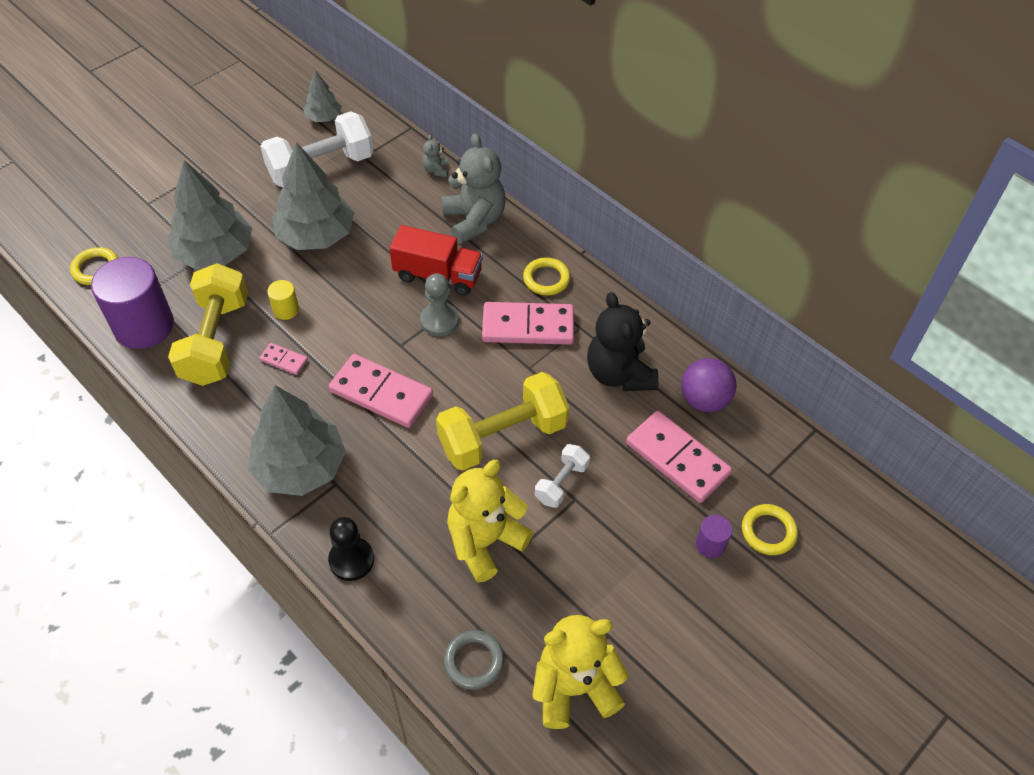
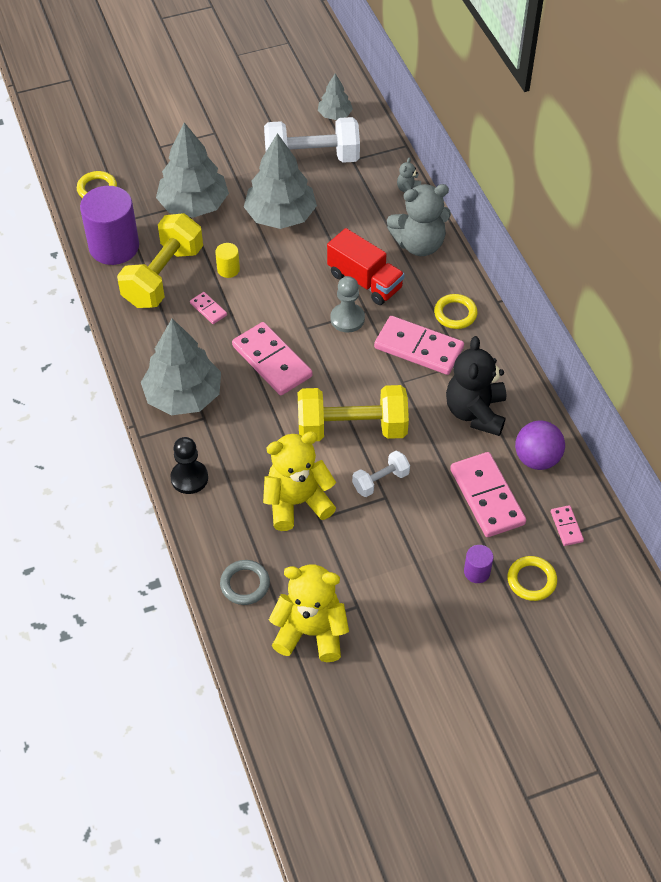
camera: 25 degrees right, 0 degrees up
grey teddy bear [442,134,506,244] -> grey teddy bear turned 75 degrees clockwise [387,184,451,256]
none -> pink domino [551,505,584,546]

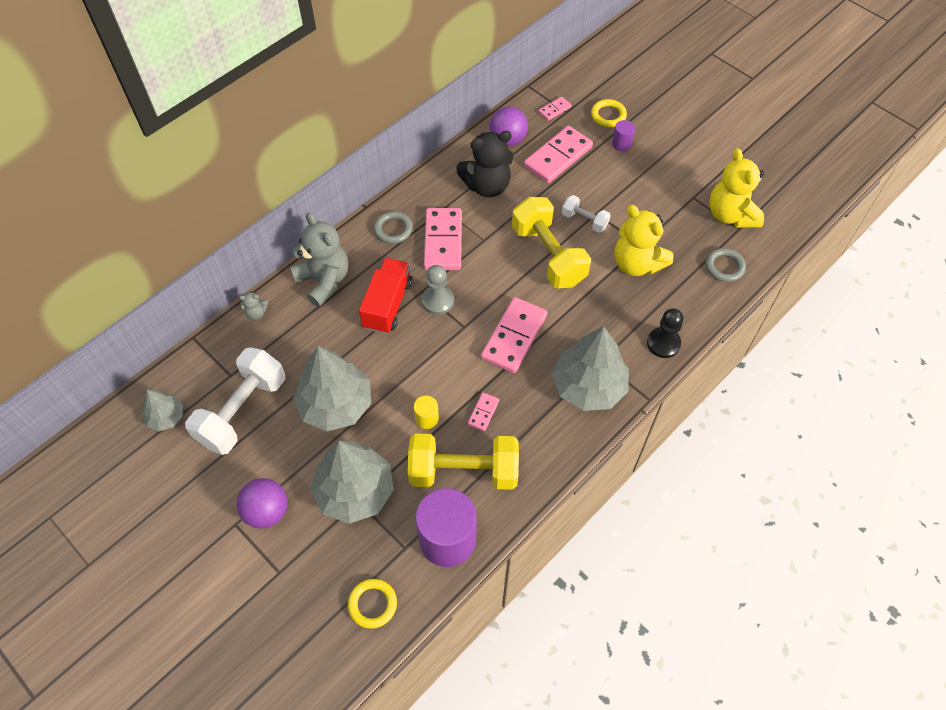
camera: 115 degrees left, 5 degrees up
white dumbbell [264,117,360,163] -> white dumbbell turned 60 degrees clockwise [185,347,285,455]
yellow ring [434,294,478,329] -> grey ring [374,211,413,244]
none -> purple ball [237,478,288,529]

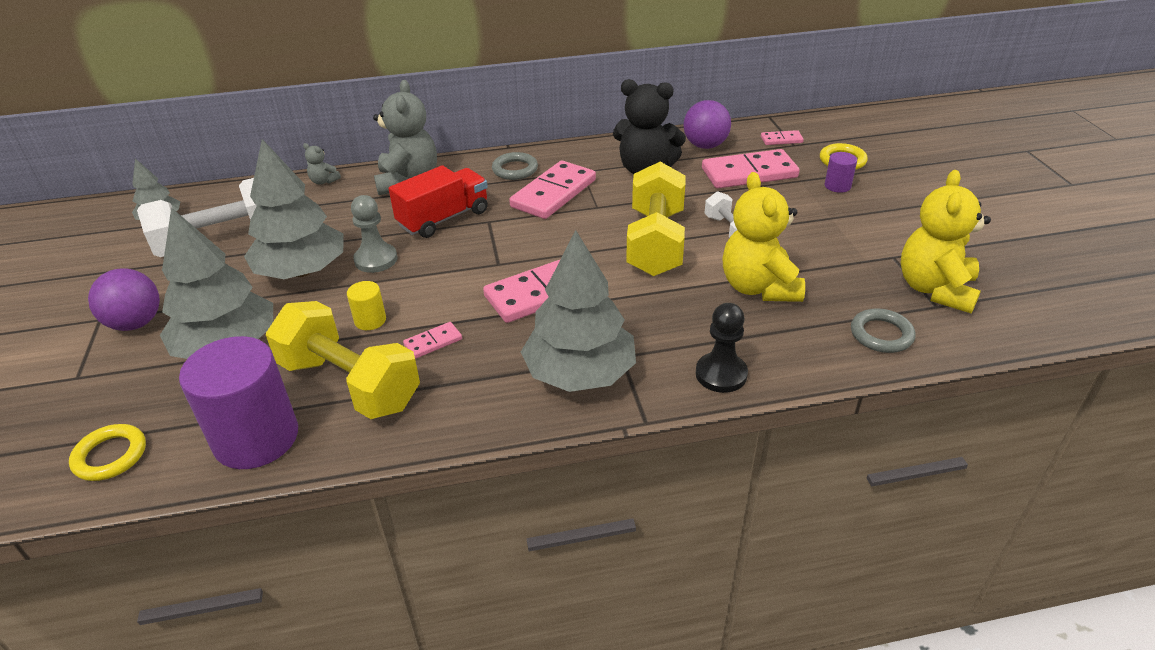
camera: 35 degrees right, 20 degrees down
grey pawn [422,265,454,315] -> grey pawn moved to [351,195,397,273]

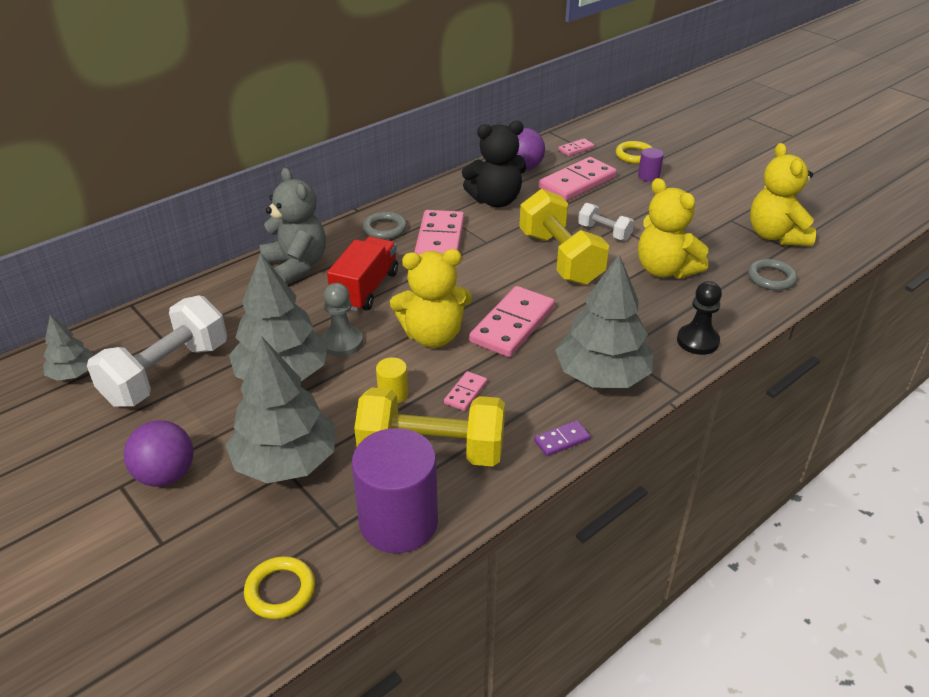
camera: 30 degrees left, 0 degrees up
grey teddy bear [303,143,341,185] -> none
none -> yellow teddy bear [390,249,472,348]
none -> purple domino [534,420,591,456]

